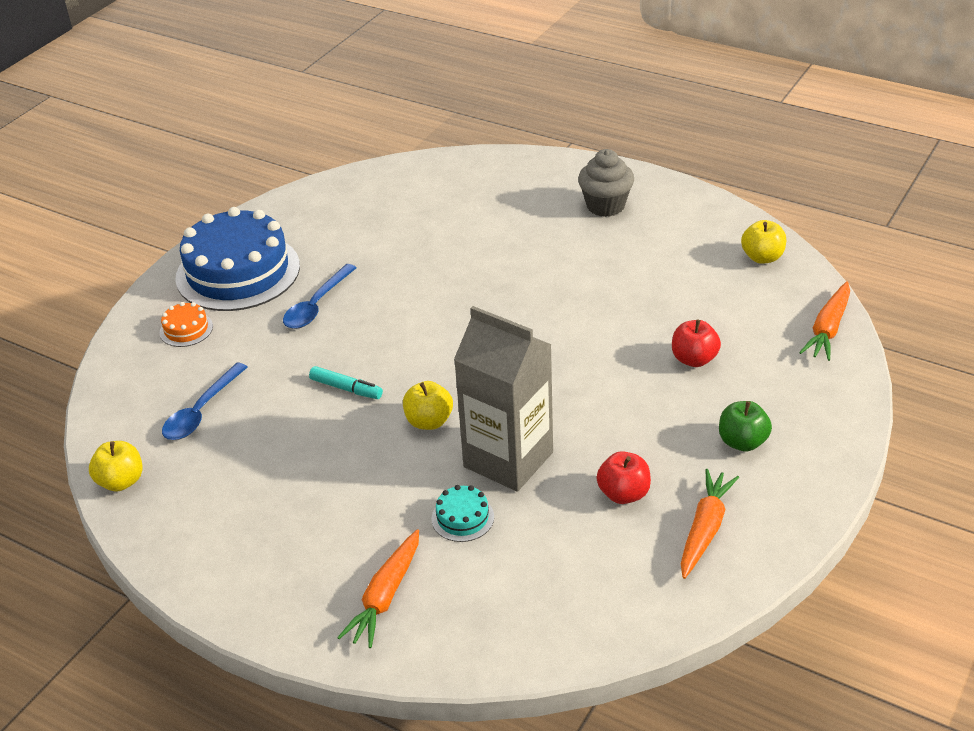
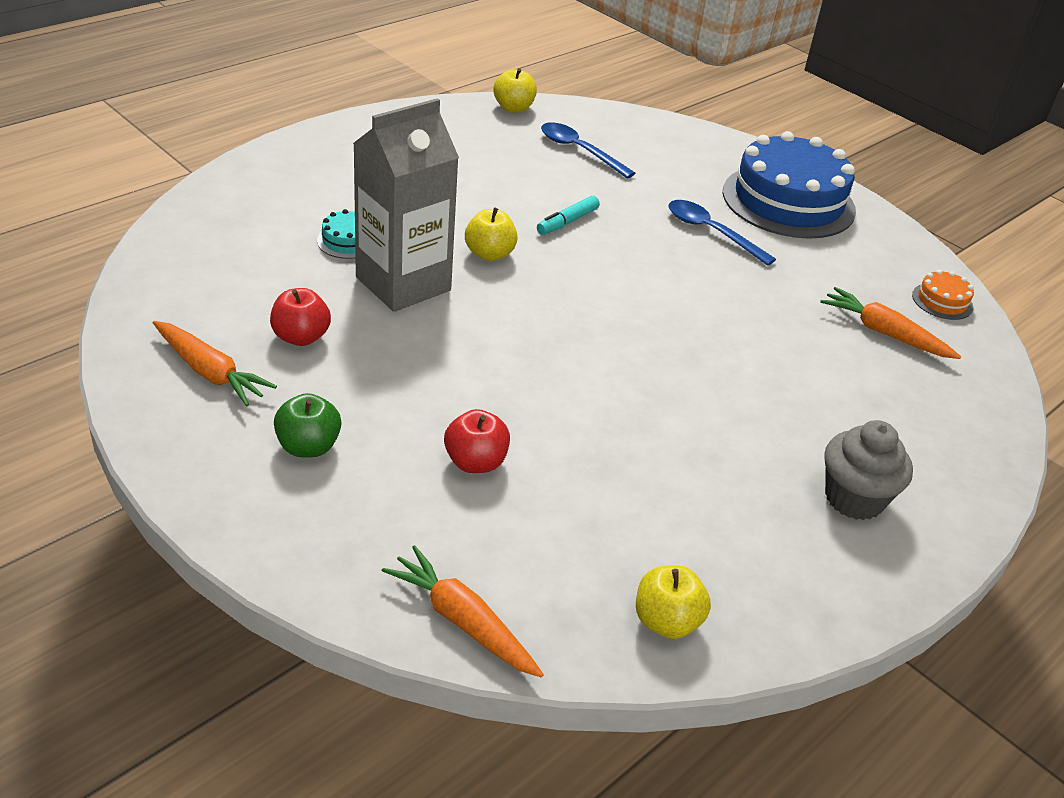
camera: 100 degrees right, 0 degrees up
orange cake [160,302,213,347] -> orange cake moved to [912,270,974,320]
orange carrot [337,529,419,648] -> orange carrot moved to [820,287,961,359]

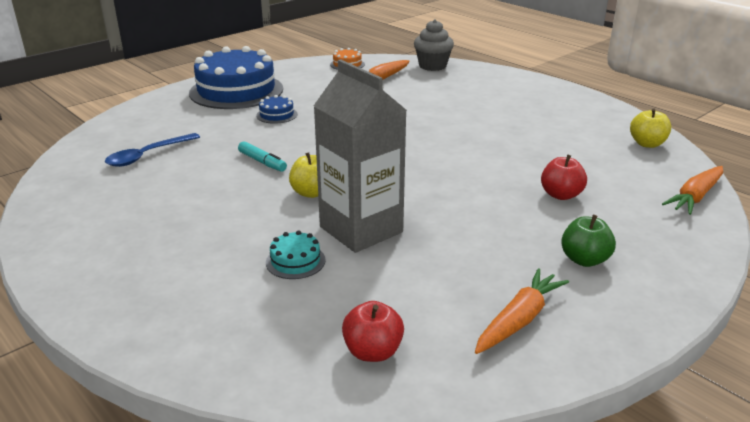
camera: 85 degrees left, 10 degrees down
red apple [270,288,331,346] -> red apple moved to [342,301,404,362]
yellow apple [493,68,537,113] -> none
blue spoon [669,200,776,266] -> blue cake [256,95,297,124]
grey cupcake [824,420,913,520] -> grey cupcake moved to [414,19,454,71]

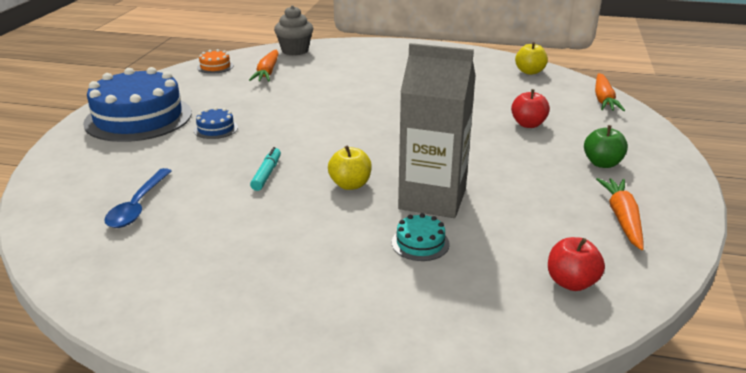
camera: 35 degrees left, 0 degrees up
turquoise marker [238,141,287,172] -> turquoise marker turned 90 degrees counterclockwise [250,147,281,191]

